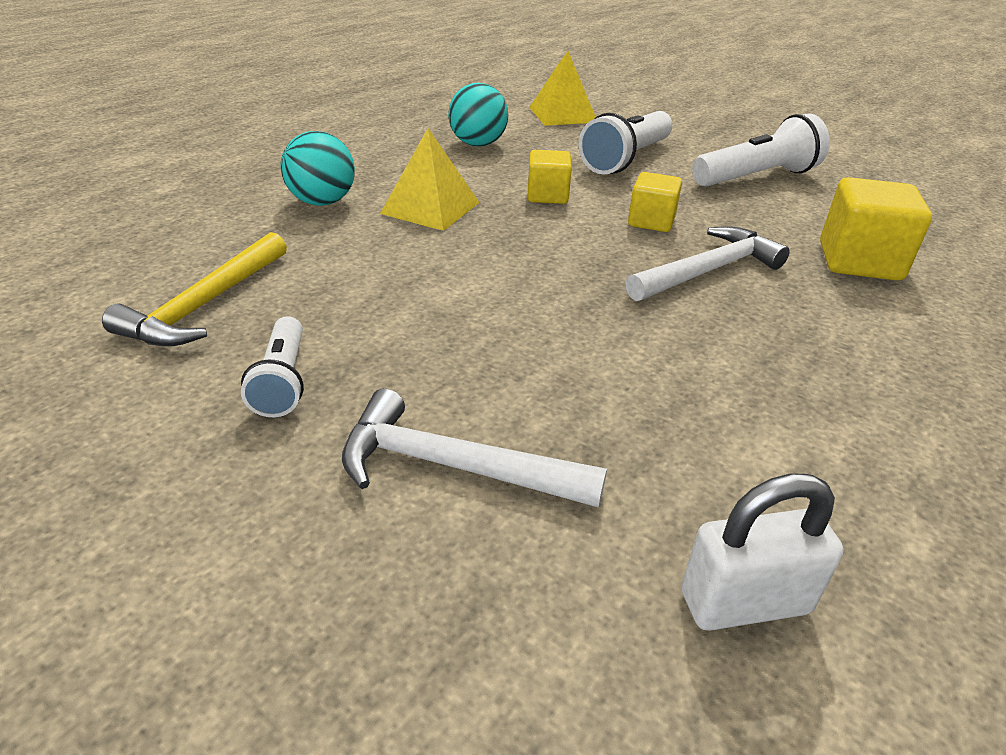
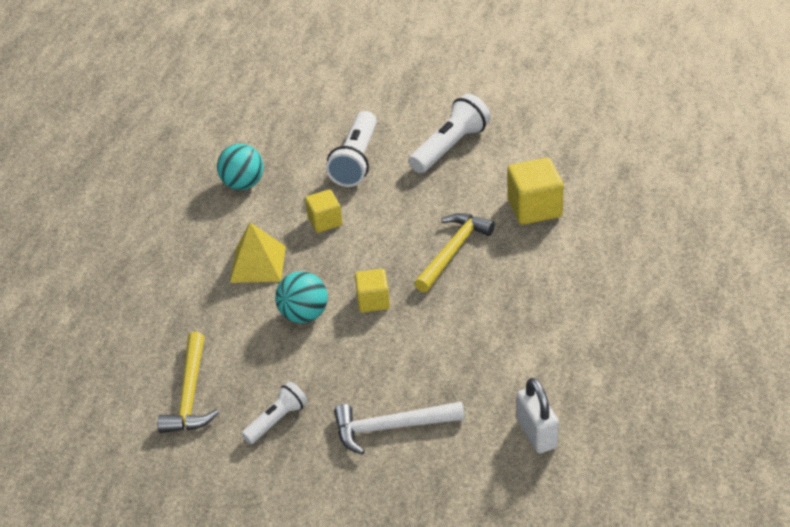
camera: 20 degrees left, 5 degrees up
white flashlight [241,316,304,417] -> white flashlight turned 105 degrees counterclockwise [241,381,308,444]
turquoise ball [281,131,355,206] -> turquoise ball moved to [275,271,328,323]
yellow pyramid [529,51,596,126] -> none
white hammer [625,226,790,301] -> yellow hammer [414,213,495,293]
yellow cube [628,172,682,232] -> yellow cube moved to [355,269,390,313]
white padlock [681,473,844,631] -> white padlock turned 75 degrees counterclockwise [517,378,559,453]

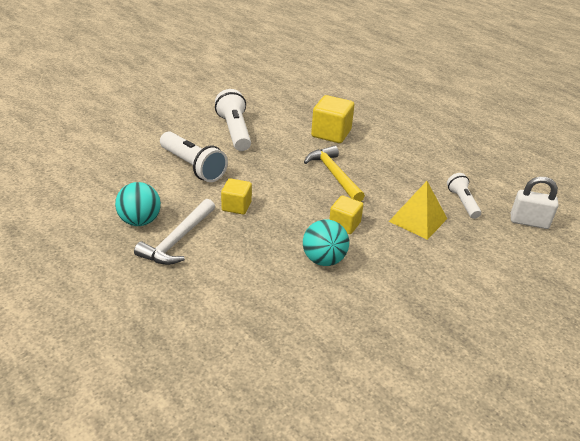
camera: 60 degrees left, 5 degrees down
yellow hammer [157,332,219,433] -> none
yellow pyramid [230,222,286,283] -> yellow pyramid moved to [389,181,447,240]
white flashlight [241,381,308,444] -> white flashlight moved to [447,173,481,219]
white hammer [334,402,465,455] -> white hammer moved to [134,199,215,265]

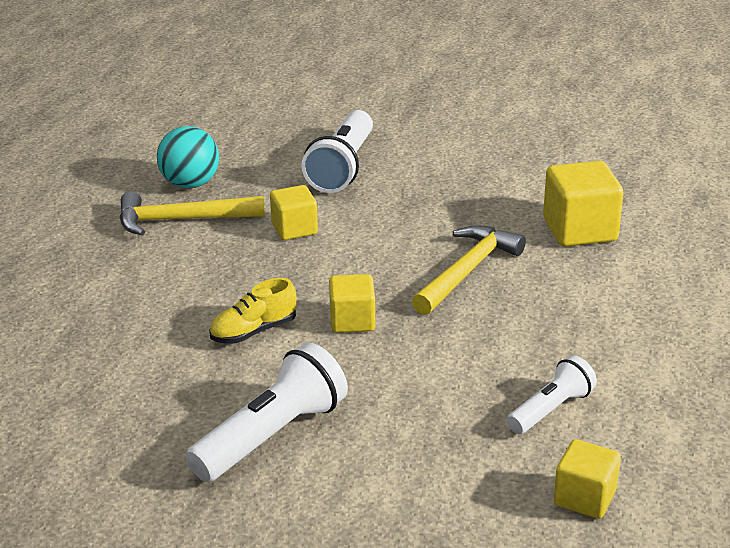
camera: 60 degrees right, 5 degrees down
white hammer [134,199,215,265] -> yellow hammer [120,191,265,235]
white flashlight [215,89,251,151] -> white flashlight moved to [186,343,348,482]
turquoise ball [303,219,349,266] -> yellow shoe [209,278,297,344]
yellow pyramid [389,181,447,240] -> none
white padlock [511,177,558,229] -> yellow cube [554,439,621,519]

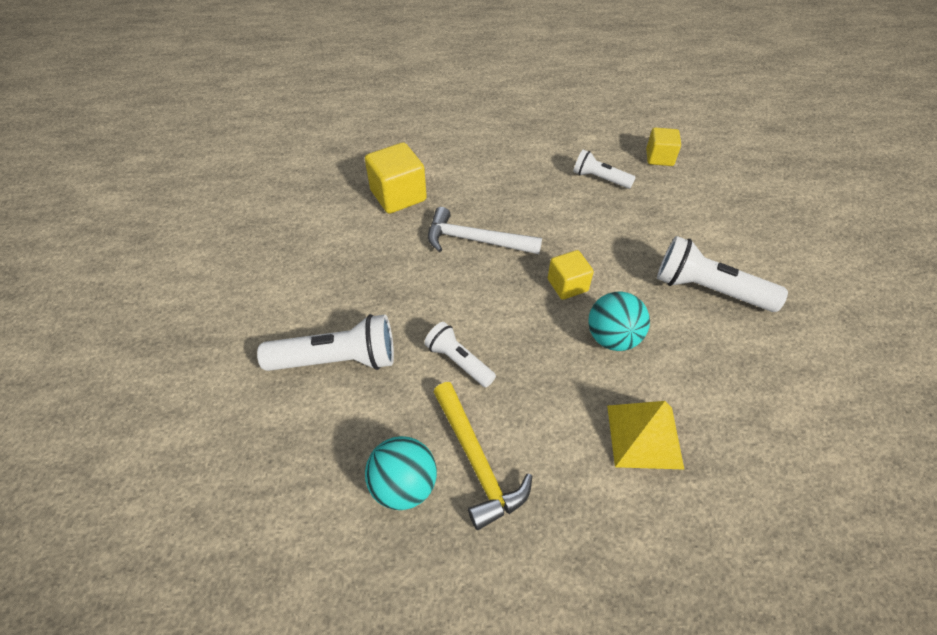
camera: 110 degrees left, 20 degrees up
yellow shoe [209,278,297,344] -> turquoise ball [588,291,650,351]
yellow cube [270,185,318,240] -> white flashlight [424,322,496,387]
yellow hammer [412,225,526,315] -> white hammer [428,207,542,254]
none -> yellow pyramid [607,401,685,470]

